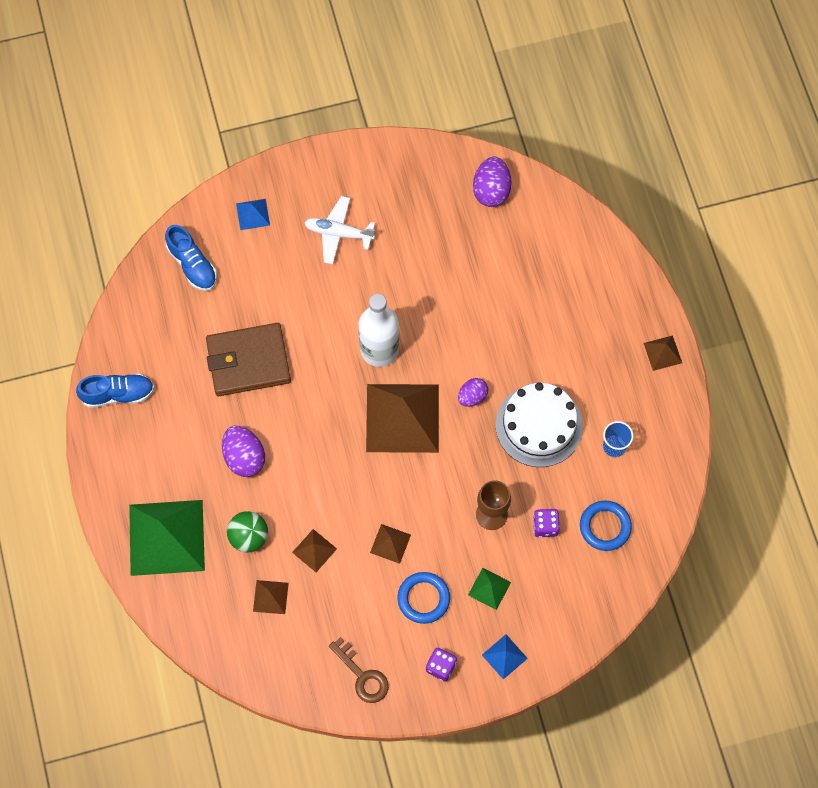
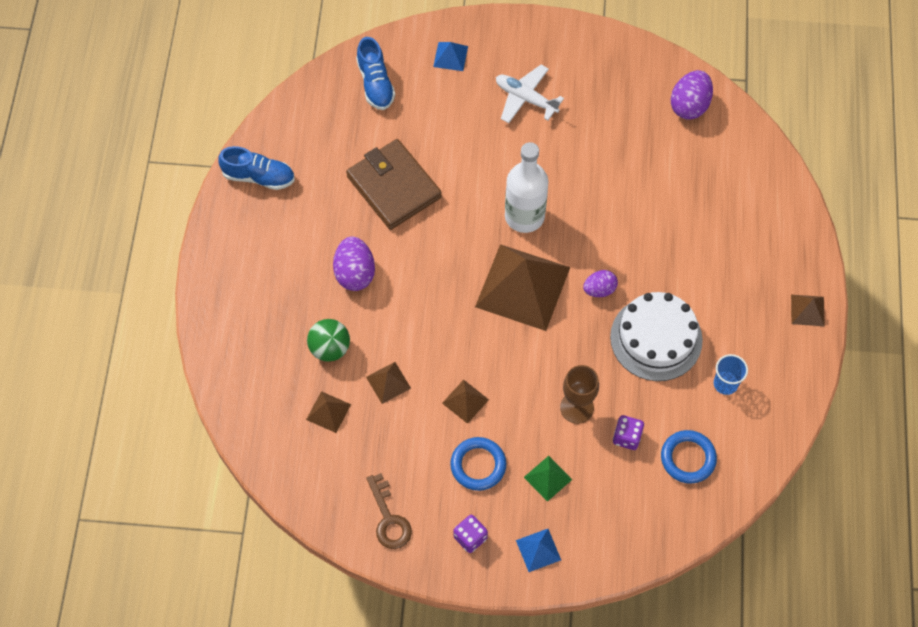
camera: 20 degrees right, 5 degrees down
green pyramid [129,500,205,576] -> none
brown wallet [206,323,291,396] -> brown wallet turned 45 degrees clockwise [346,139,442,230]

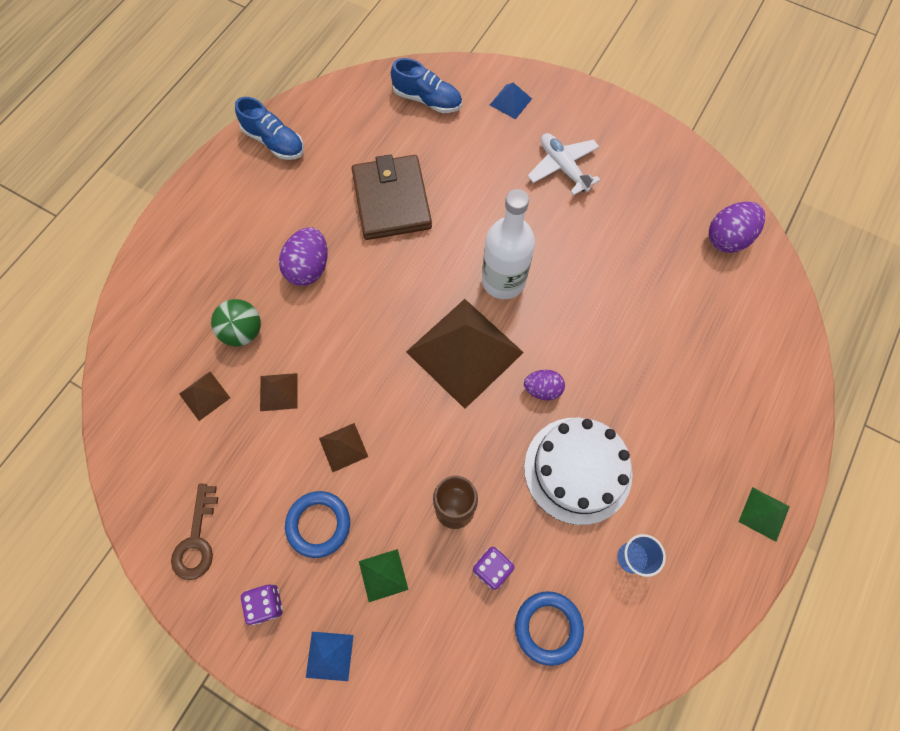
camera: 25 degrees right, 5 degrees up
blue shoe [356,37,395,110] -> blue shoe turned 75 degrees counterclockwise [391,58,462,113]
brown pyramid [791,295,825,326] -> green pyramid [739,487,790,542]

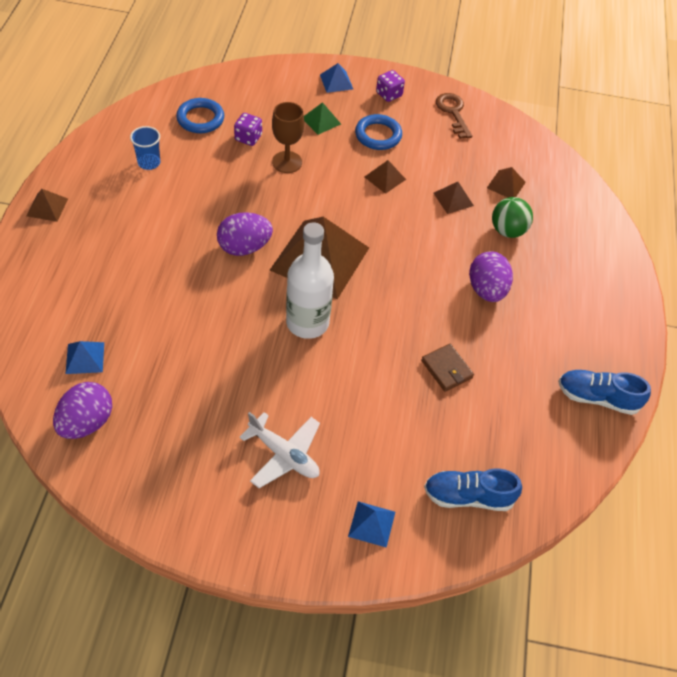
camera: 155 degrees right, 15 degrees down
brown wallet [352,154,432,240] -> brown wallet [421,344,474,392], size x0.50
purple egg [524,370,565,400] -> purple egg [217,212,273,256], size x1.57
white cake [524,418,633,525] -> none
green pyramid [739,487,790,542] -> brown pyramid [26,189,68,222]
none -> blue pyramid [66,341,104,374]

